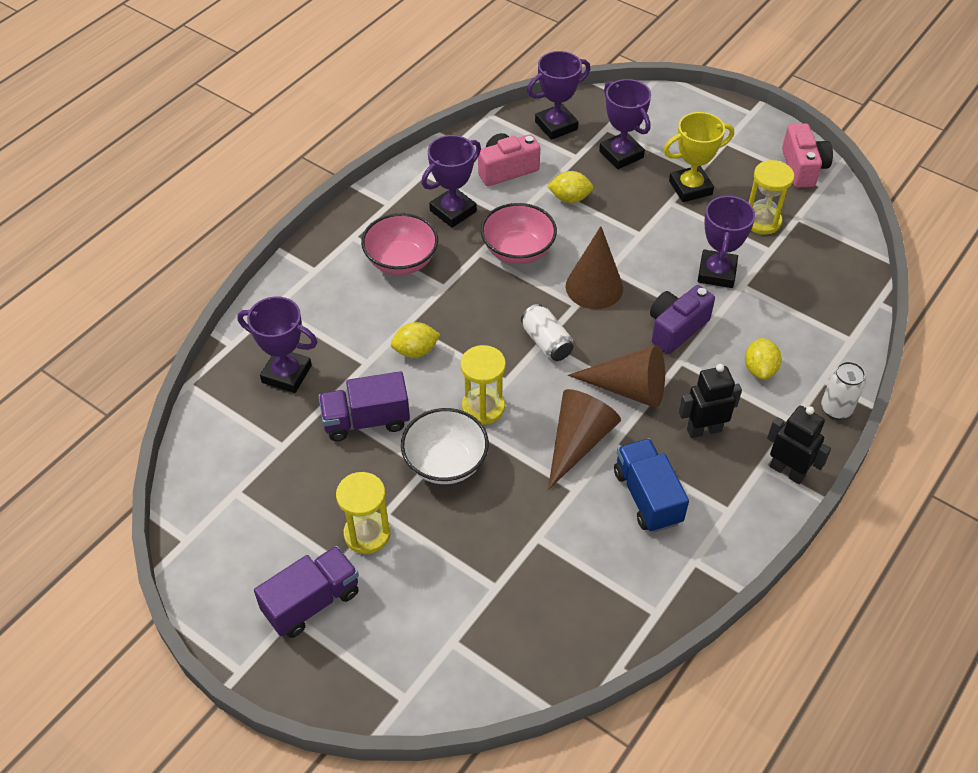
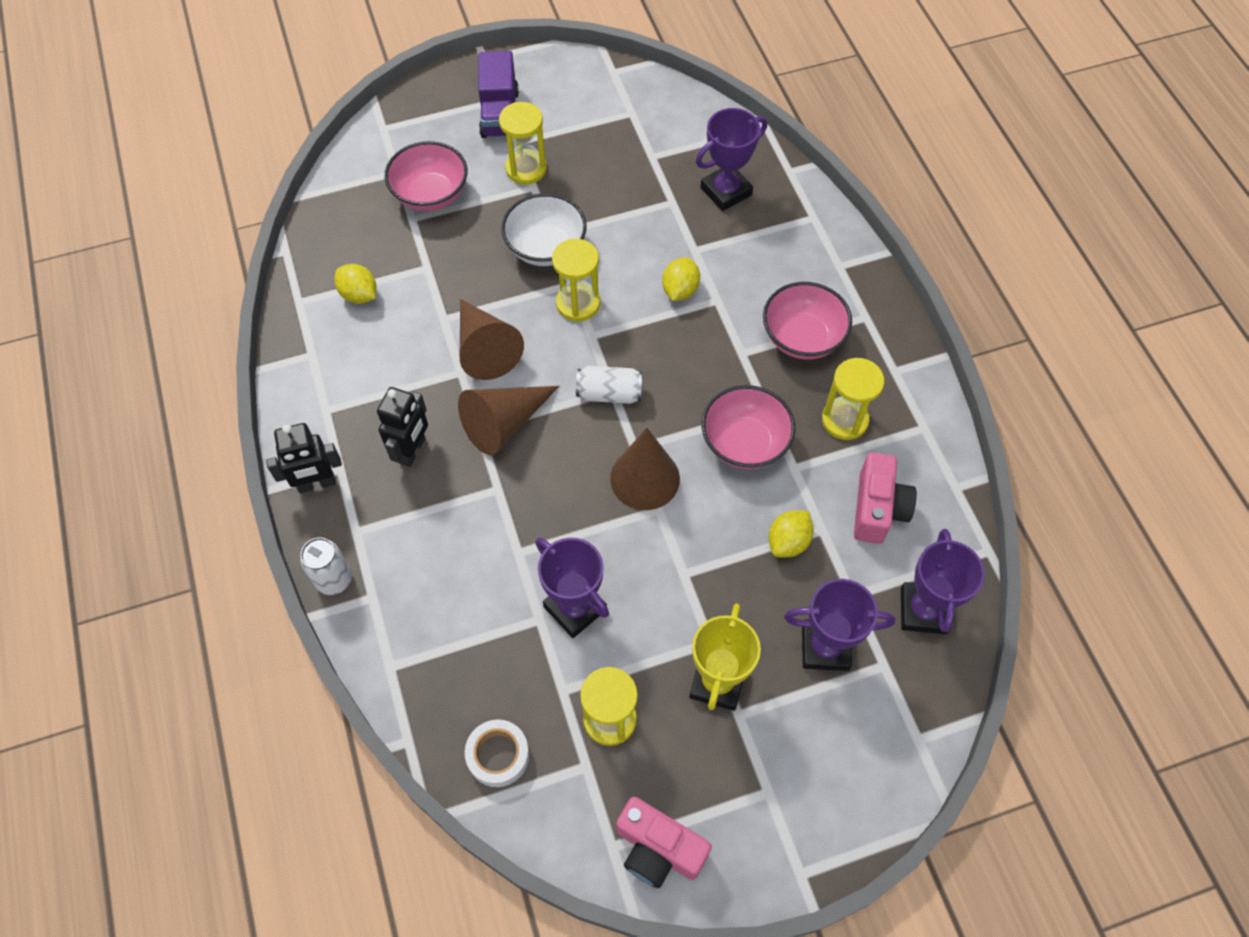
camera: 125 degrees right, 10 degrees up
purple truck [319,371,410,441] -> none
purple trophy [421,135,481,228] -> yellow hourglass [822,358,884,440]
blue truck [614,438,689,533] -> none
purple camera [650,285,715,354] -> none
yellow lemon [745,338,782,380] -> yellow lemon moved to [335,264,377,304]
none -> pink bowl [385,141,468,211]
none -> white tape [465,720,530,787]

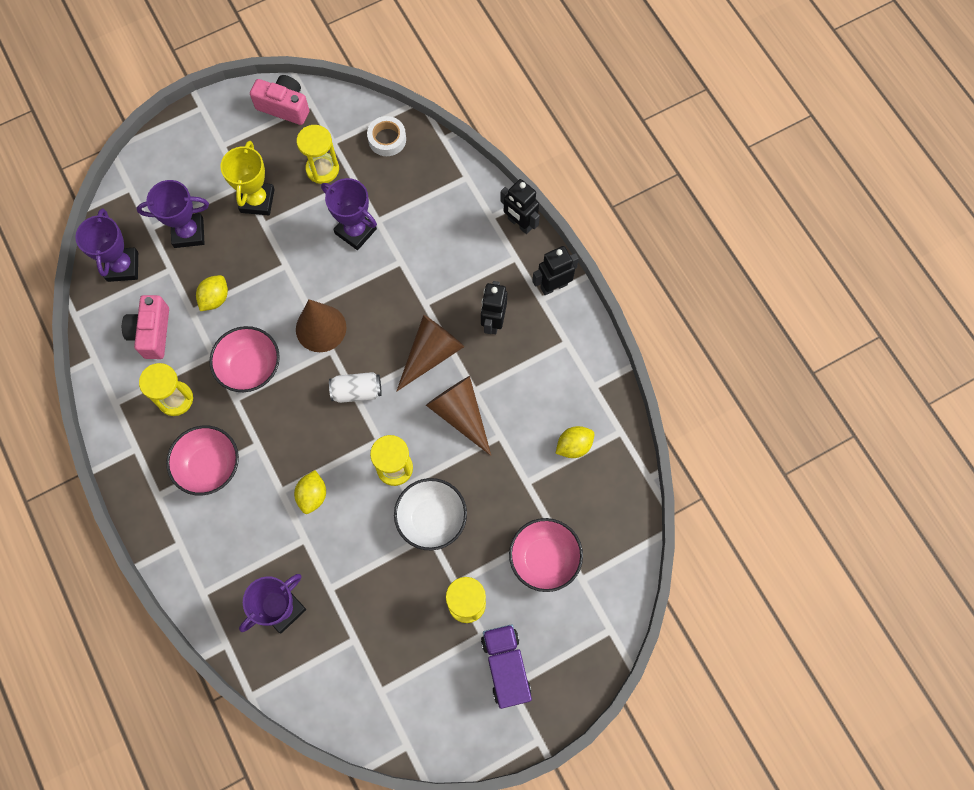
camera: 170 degrees right, 10 degrees up
white can [300,537,352,595] -> black robot [500,179,540,234]
yellow lemon [335,264,377,304] -> yellow lemon turned 60 degrees counterclockwise [555,426,595,458]

